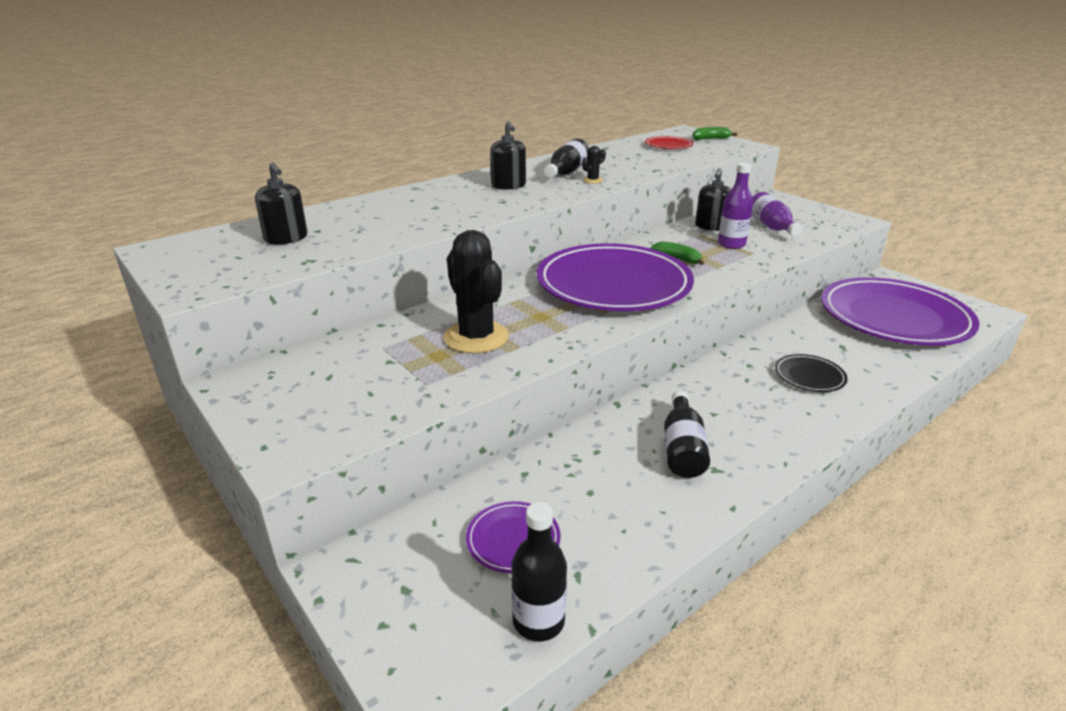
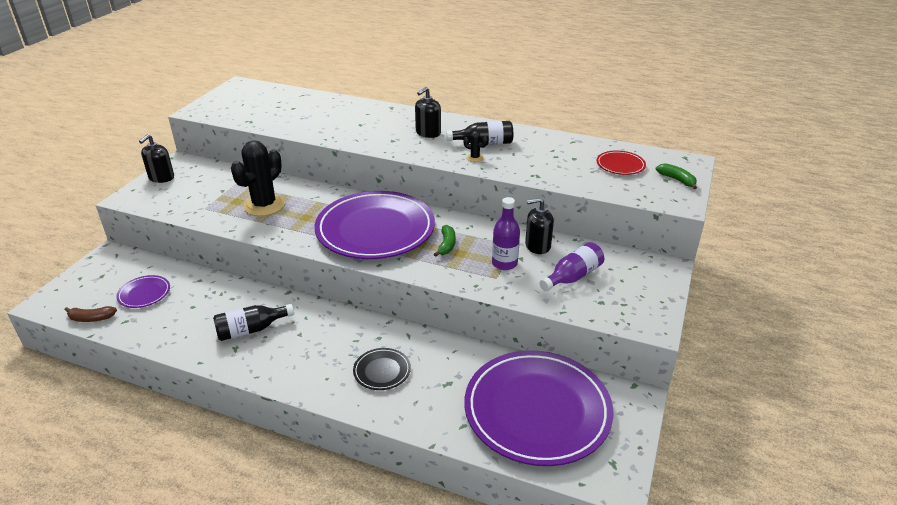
camera: 60 degrees right, 5 degrees up
black soap dispenser [255,162,308,245] -> black soap dispenser moved to [139,134,174,183]
black bottle [512,502,567,642] -> brown banana [65,306,117,322]

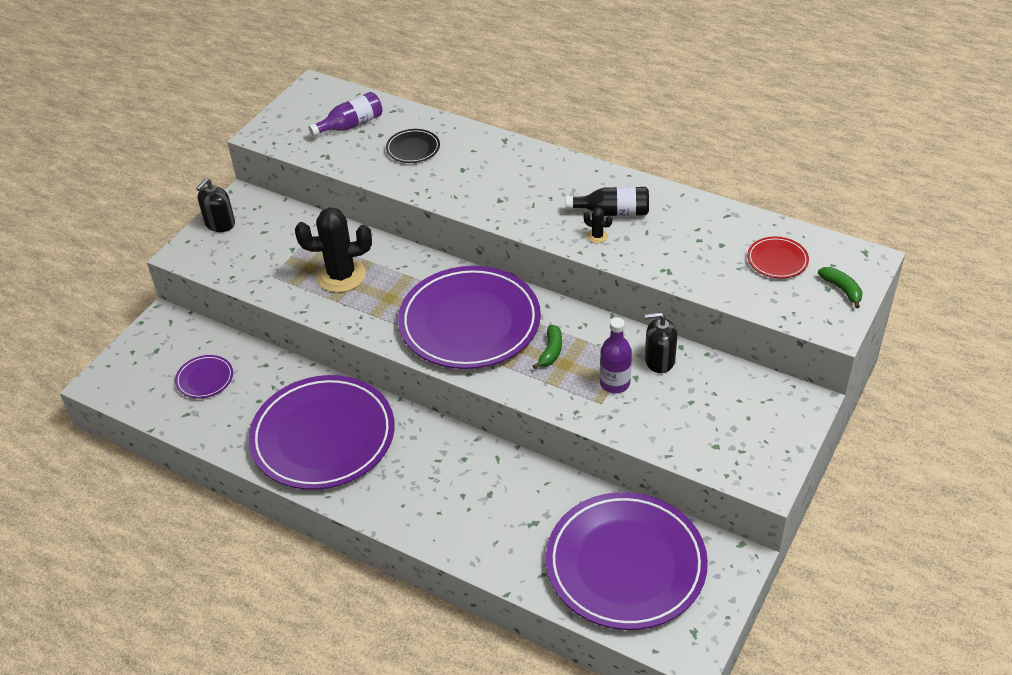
camera: 10 degrees right, 10 degrees up
brown banana [65,306,117,322] -> none
black bottle [213,304,294,341] -> purple plate [248,375,395,490]
black cactus [231,140,285,216] -> black cactus turned 45 degrees clockwise [295,207,372,293]
black plate [353,348,411,390] -> black plate moved to [386,129,440,163]
black soap dispenser [415,87,441,138] -> none
purple bottle [540,242,604,291] -> purple bottle moved to [308,92,383,137]

